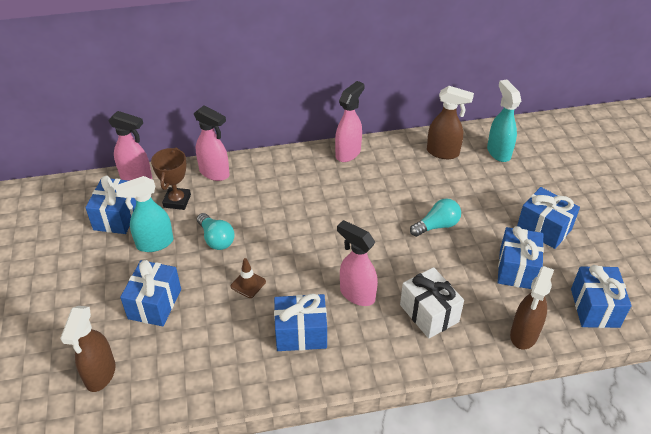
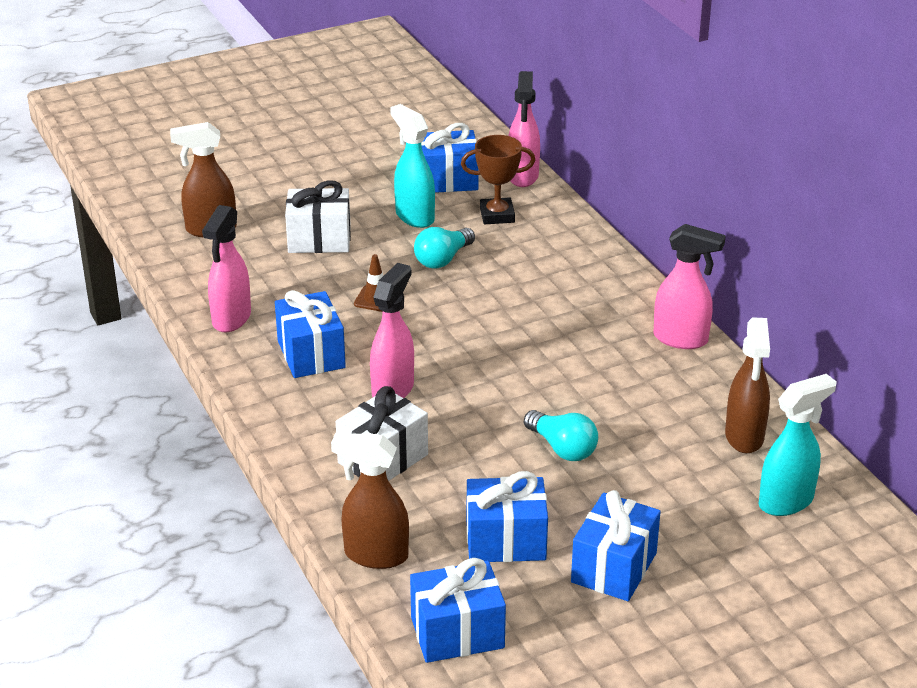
camera: 75 degrees right, 10 degrees down
blue gift [120,260,181,326] -> white gift [285,180,351,253]
pink spray bottle [194,105,230,181] -> pink spray bottle moved to [202,205,251,332]

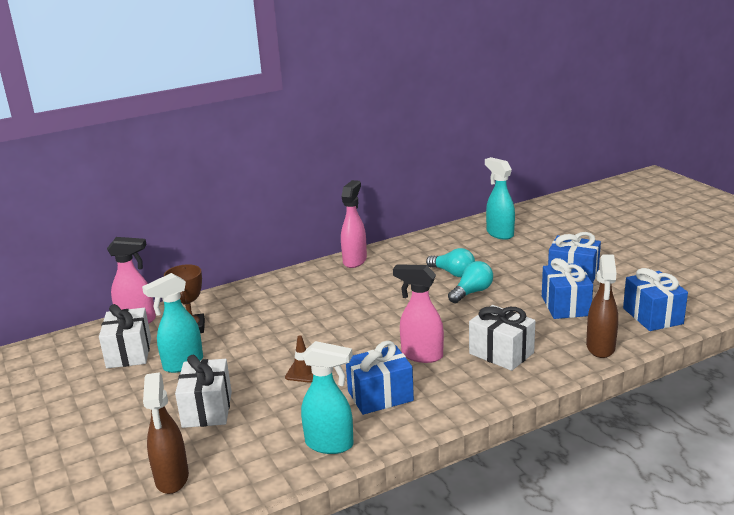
camera: 90 degrees left, 10 degrees down
pink spray bottle [202,205,251,332] -> turquoise spray bottle [301,341,354,454]
turquoise light bulb [414,227,475,269] -> turquoise light bulb moved to [426,248,475,277]
blue gift [421,123,479,193] -> white gift [99,304,151,368]
brown spray bottle [725,317,770,453] -> none

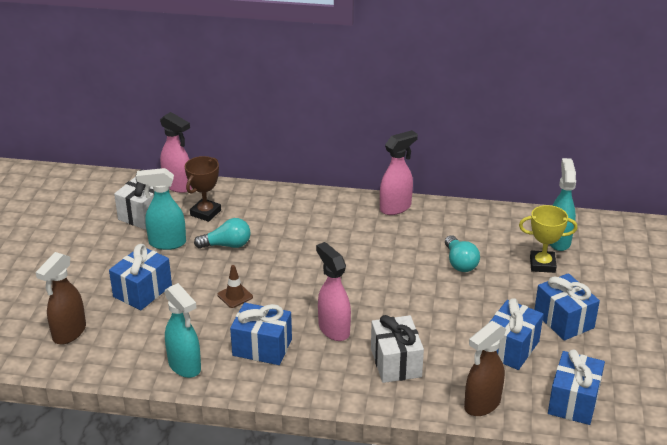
camera: 35 degrees right, 10 degrees up
white gift [175,354,232,428] -> blue gift [109,244,172,310]
turquoise light bulb [448,261,493,303] -> turquoise light bulb moved to [194,218,251,249]
none -> yellow trophy [519,205,578,273]

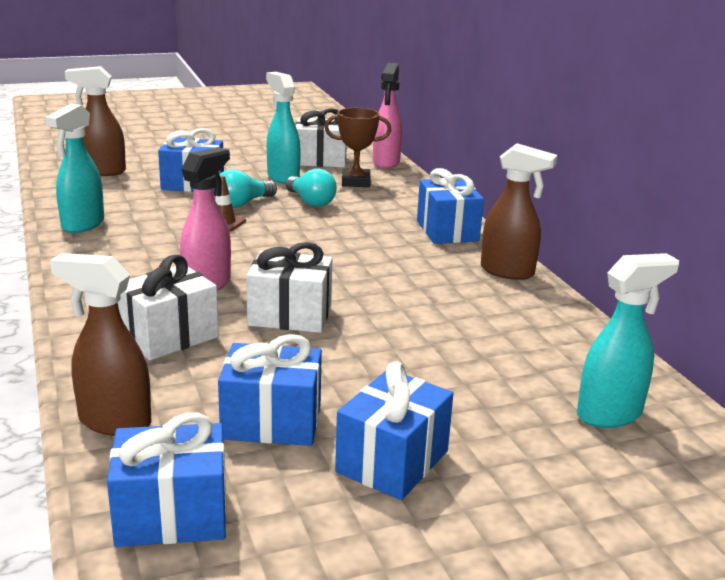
camera: 60 degrees right, 10 degrees down
blue gift [230,303,292,365] -> blue gift moved to [417,168,484,244]
pink spray bottle [380,130,418,215] -> brown spray bottle [481,143,557,280]
turquoise light bulb [445,235,480,272] -> turquoise light bulb moved to [215,169,277,208]
yellow trophy [519,205,578,273] -> none
none -> white gift [246,242,332,333]

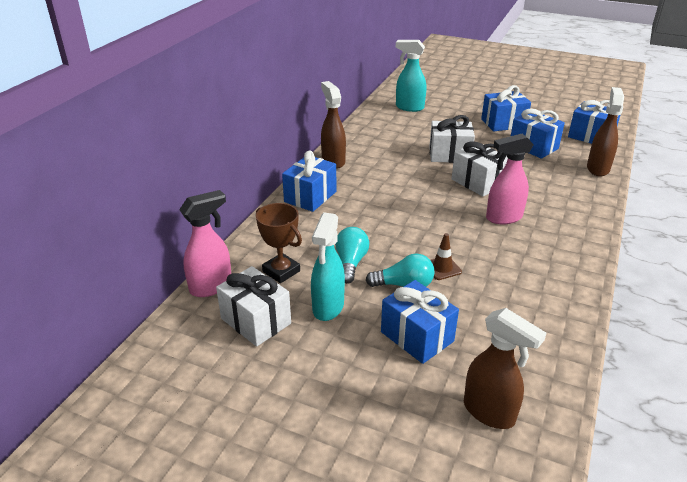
camera: 135 degrees left, 10 degrees up
turquoise spray bottle [45,103,104,233] -> none
brown spray bottle [50,253,151,436] -> brown spray bottle turned 135 degrees counterclockwise [587,87,624,177]
white gift [118,255,219,360] -> white gift moved to [429,115,475,163]

